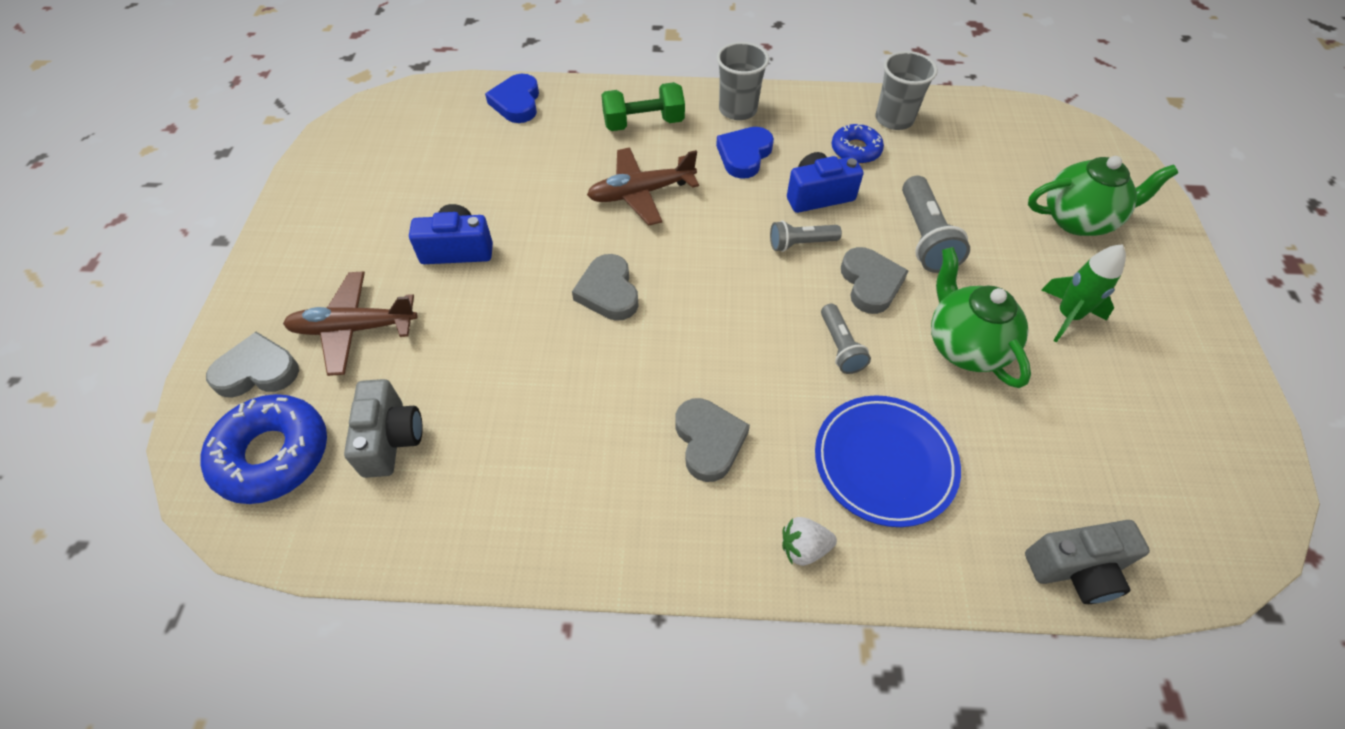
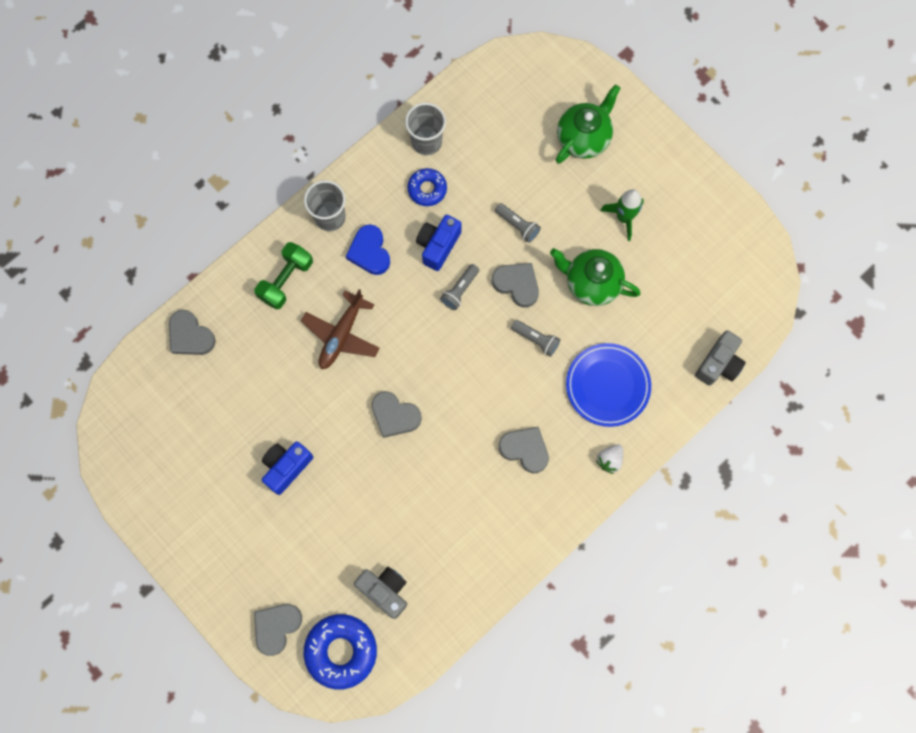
camera: 45 degrees left, 20 degrees up
brown plane [283,271,418,376] -> none
blue heart [485,74,539,123] -> grey heart [169,310,216,355]
grey flashlight [902,176,970,273] -> grey flashlight [495,203,541,243], size x0.62

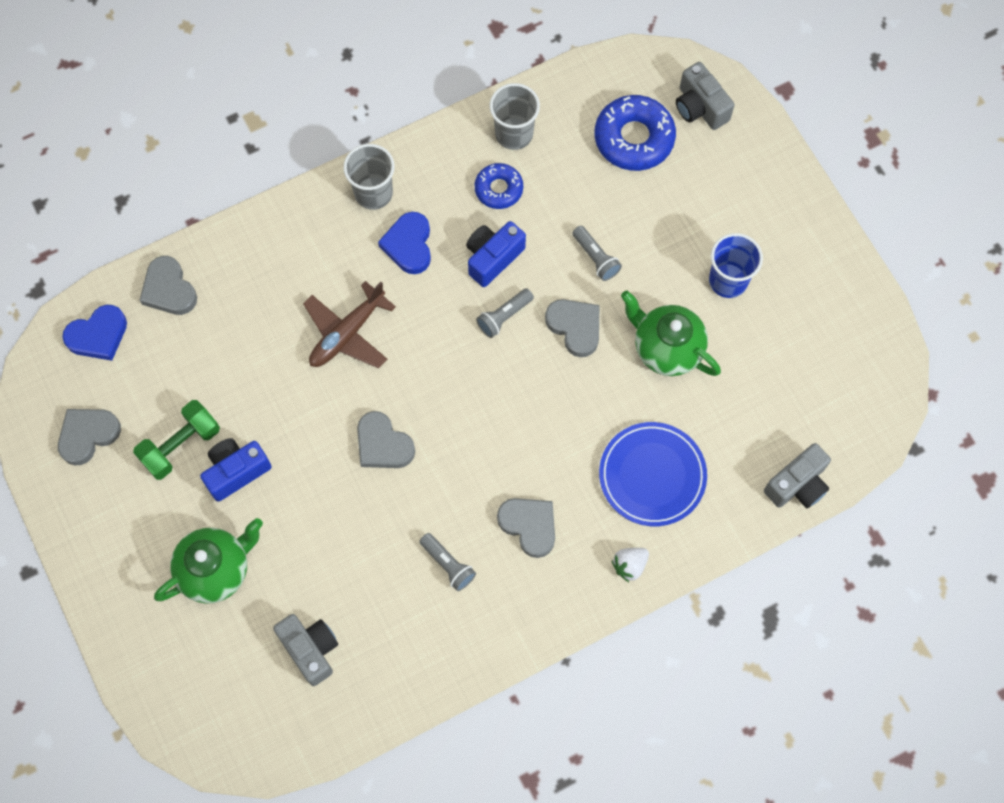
camera: 15 degrees right, 5 degrees down
green dumbbell [254,242,313,309] -> green dumbbell moved to [133,400,220,480]
grey heart [254,604,302,656] -> grey heart moved to [58,409,121,465]
blue donut [304,614,377,690] -> blue donut moved to [595,95,676,171]
grey flashlight [511,320,561,357] -> grey flashlight moved to [419,533,476,591]
green teapot [556,85,621,164] -> green teapot moved to [154,518,263,604]
green rocket [600,189,644,241] -> blue cup [709,233,763,298]
none -> blue heart [62,305,127,361]
none -> grey camera [676,62,735,130]

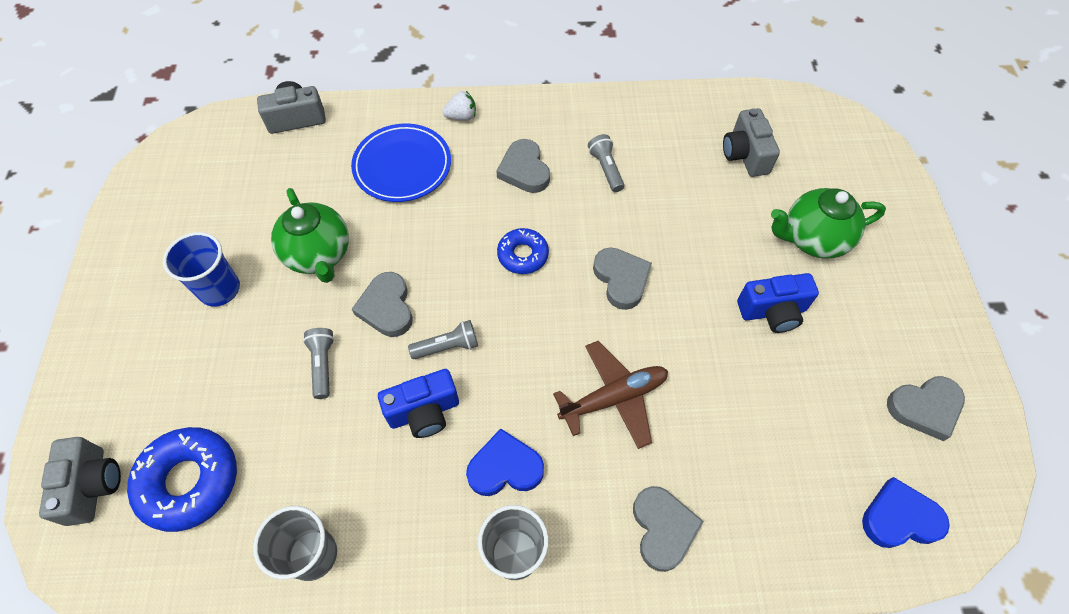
camera: 155 degrees left, 10 degrees down
green dumbbell [133,400,220,480] -> none
grey heart [140,256,197,315] -> grey heart moved to [633,486,704,572]
blue heart [378,212,431,274] -> blue heart turned 120 degrees counterclockwise [466,428,544,496]
blue donut [474,163,523,209] -> blue donut moved to [497,228,549,274]

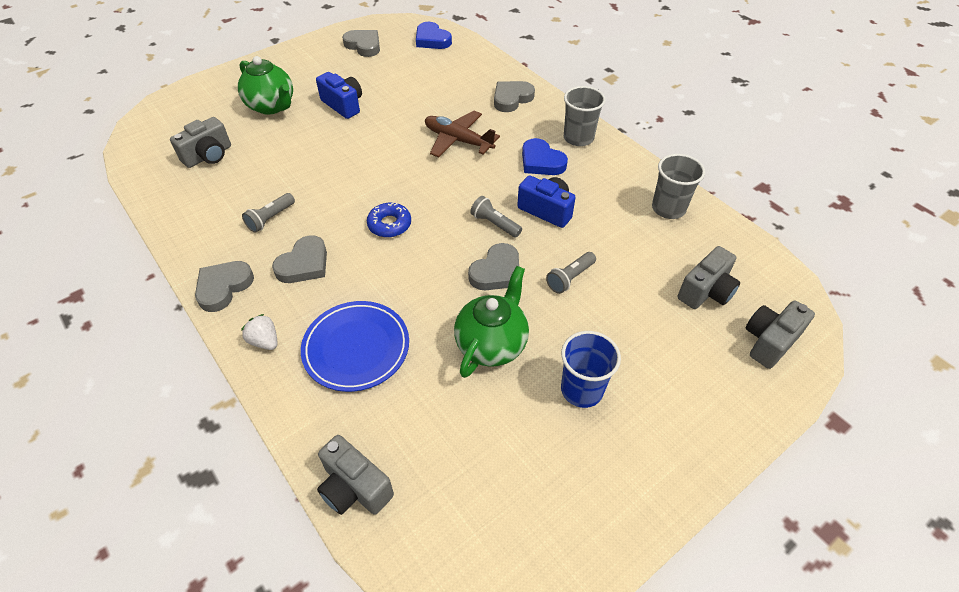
camera: 125 degrees left, 10 degrees down
blue donut [127,427,237,532] -> grey camera [677,246,740,309]
grey heart [593,248,652,310] -> grey heart moved to [195,261,254,312]

